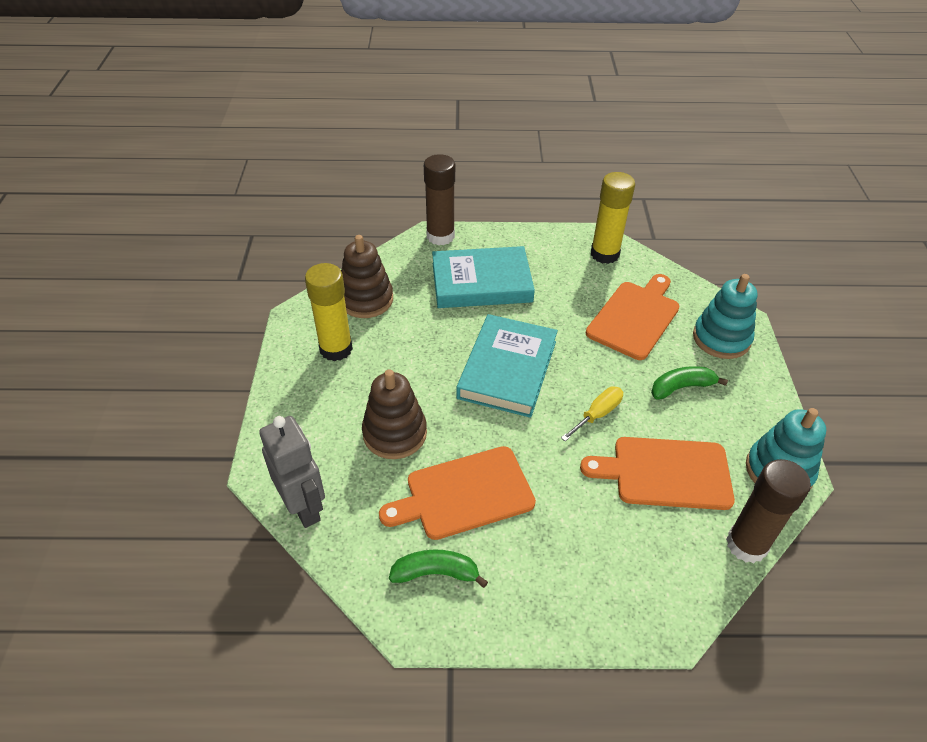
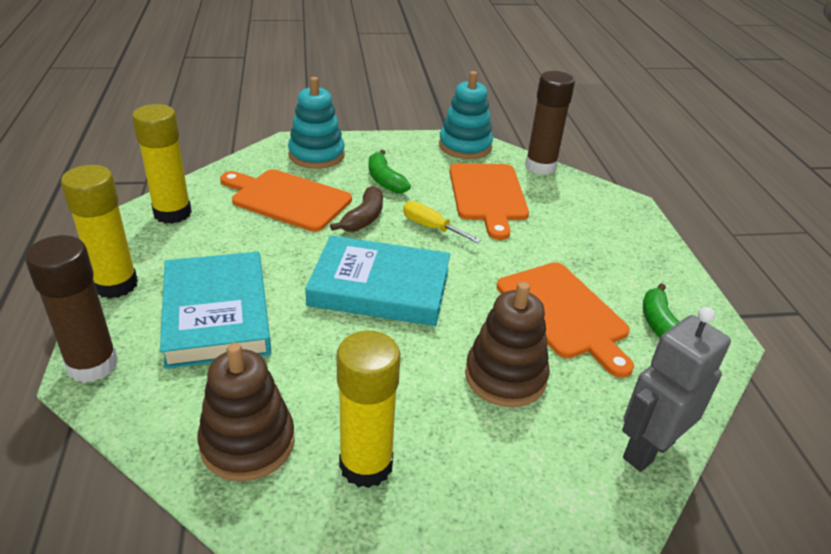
camera: 100 degrees left, 10 degrees down
none -> yellow glue stick [61,165,138,299]
none -> brown banana [330,186,383,232]

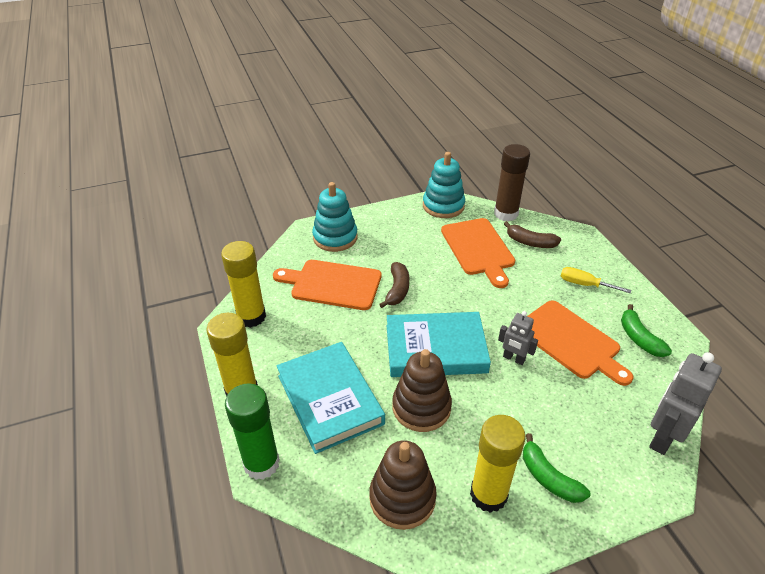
camera: 10 degrees left, 5 degrees up
brown glue stick [25,235,118,383] -> green glue stick [225,383,280,480]
green banana [369,150,411,193] -> green banana moved to [523,433,591,503]
yellow screwdriver [403,201,481,243] -> yellow screwdriver moved to [561,267,631,293]
brown stacking toy [465,282,550,407] -> brown stacking toy moved to [392,349,452,432]
none -> grey robot [498,311,538,365]
none -> brown banana [504,221,561,248]

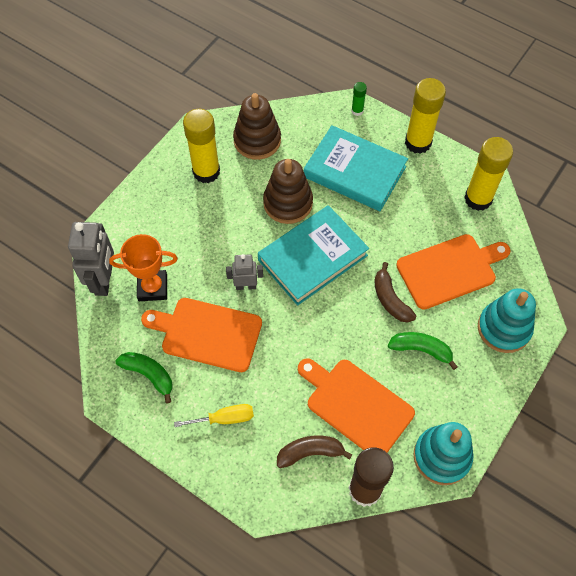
camera: 145 degrees right, 20 degrees up
green glue stick [225,383,280,480] -> green glue stick [351,82,367,116], size x0.46
green banana [523,433,591,503] -> green banana moved to [388,332,458,370]
none -> orange trophy [109,234,178,301]

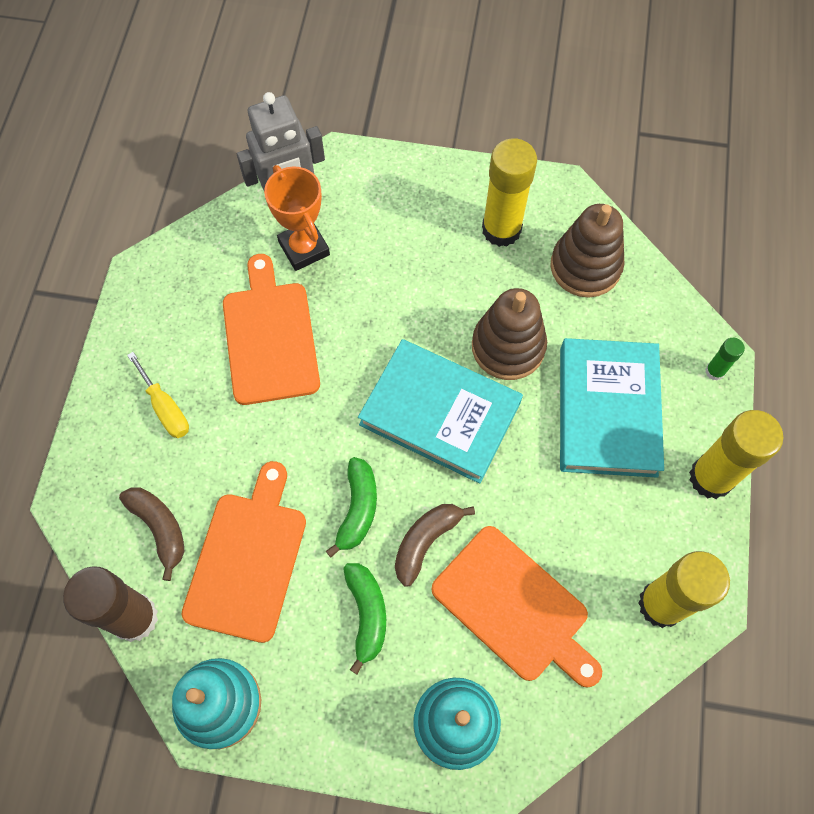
camera: 65 degrees right, 5 degrees up
green banana [116,352,173,404] -> green banana moved to [326,457,377,557]
grey robot [226,254,263,290] -> none

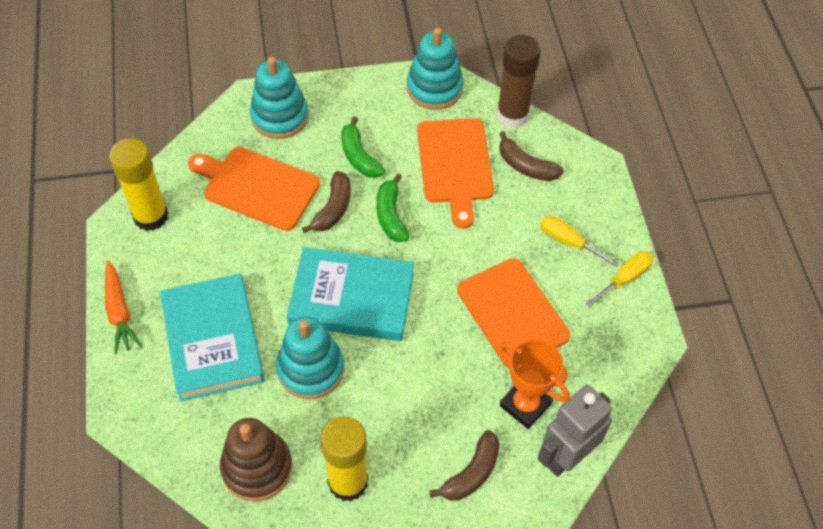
camera: 160 degrees right, 10 degrees down
brown stacking toy [472,288,547,380] -> turquoise stacking toy [276,316,344,399]
yellow glue stick [689,410,783,499] -> orange carrot [105,260,142,354]
green glue stick [705,338,745,381] -> none
none -> brown banana [429,430,500,501]
none -> yellow screwdriver [585,251,653,307]

